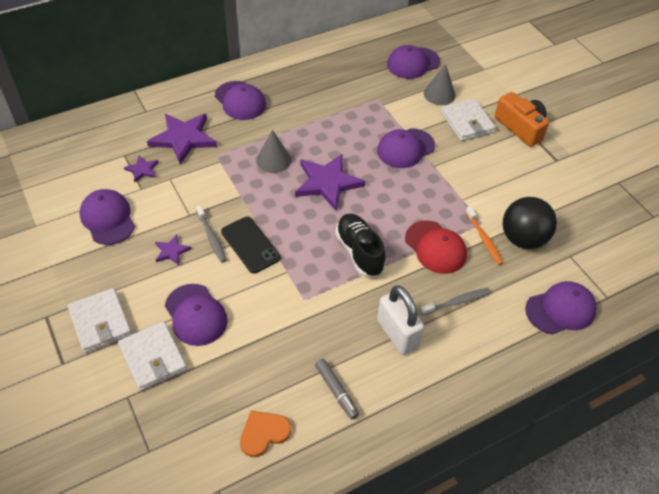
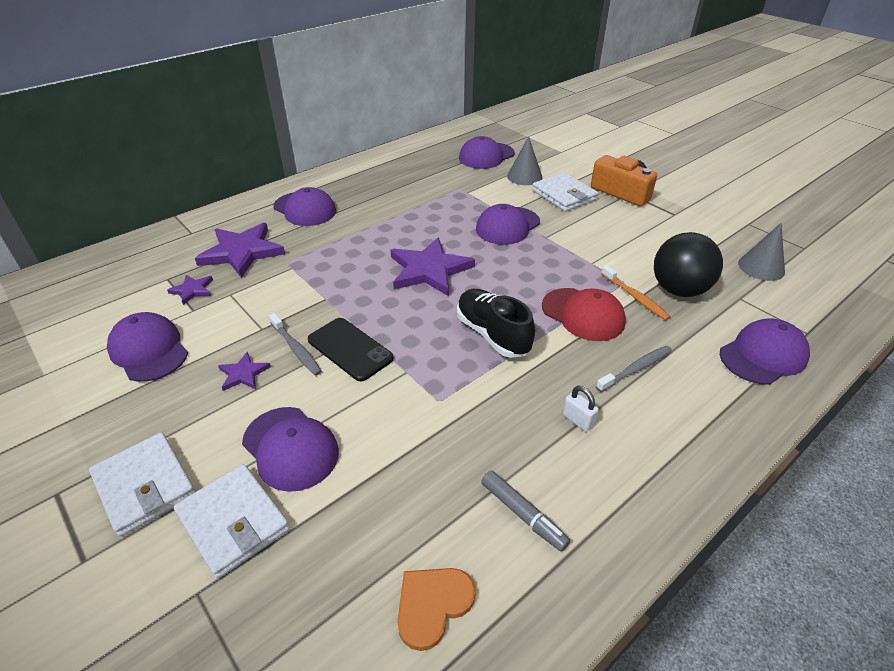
camera: 10 degrees left, 10 degrees down
grey cone [256,130,291,173] -> grey cone moved to [738,223,785,281]
white padlock [377,285,424,355] -> white padlock [563,386,599,432], size x0.47

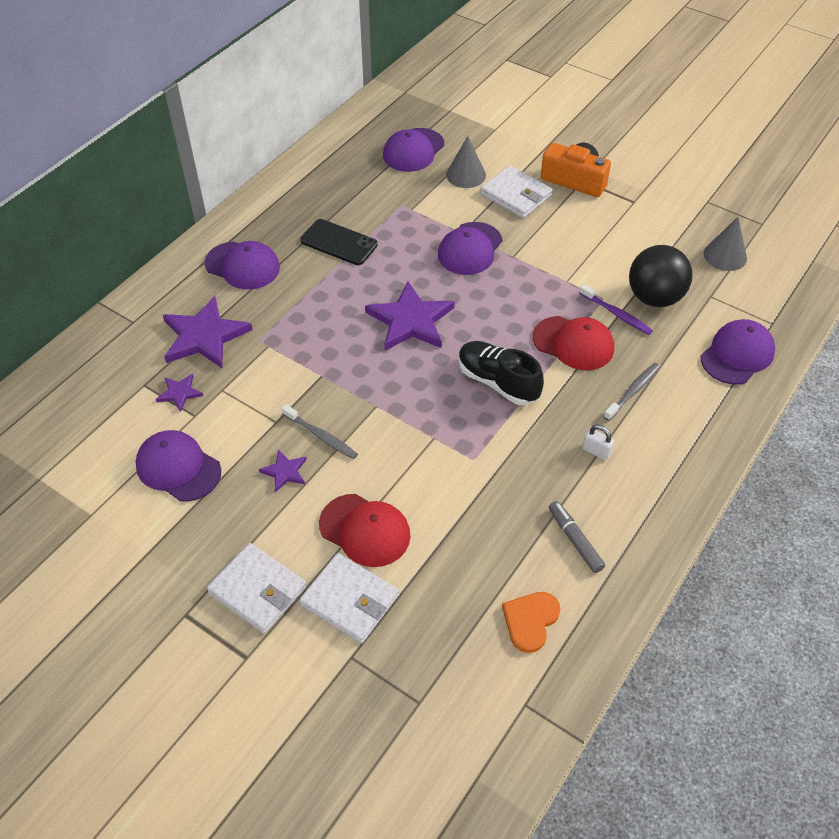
camera: 15 degrees left, 10 degrees up
purple cap [242,407,339,492] -> red cap [319,494,410,567]
black phone [308,318,394,381] -> black phone moved to [301,219,378,265]
grey marker [481,470,570,552] -> grey marker turned 150 degrees counterclockwise [549,501,605,573]
orange toothbrush [601,265,671,320] -> purple toothbrush [579,284,653,335]

